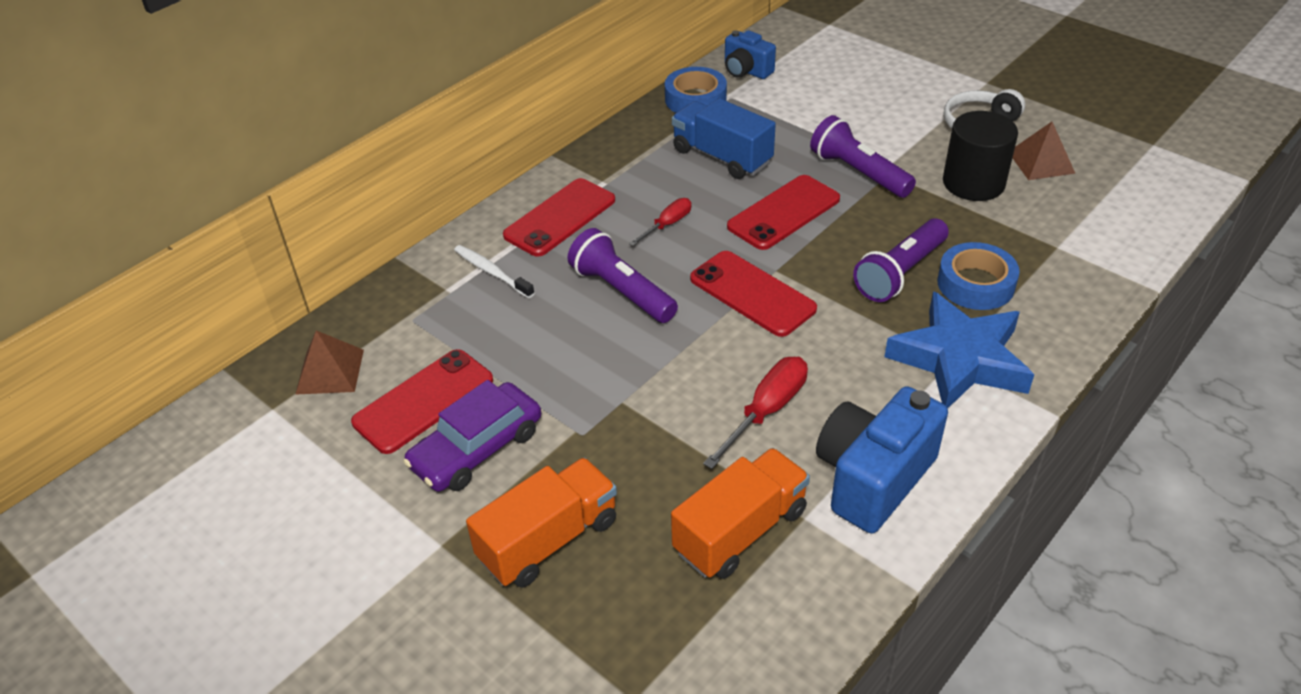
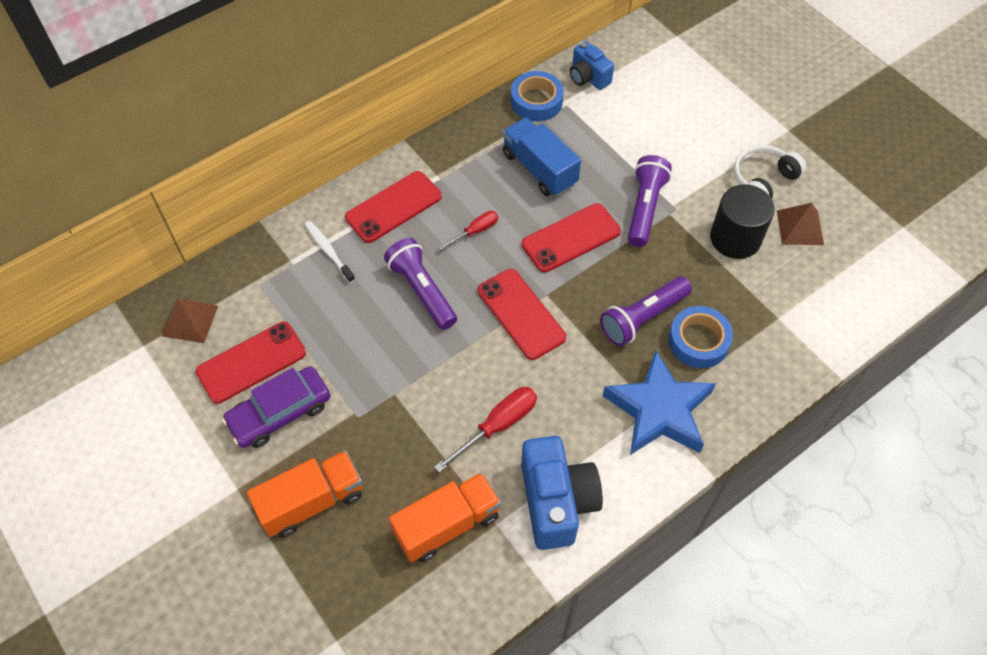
camera: 10 degrees right, 15 degrees up
purple flashlight [810,115,916,198] -> purple flashlight turned 45 degrees clockwise [628,155,672,247]
blue camera [816,386,948,534] -> blue camera turned 120 degrees clockwise [521,436,603,550]

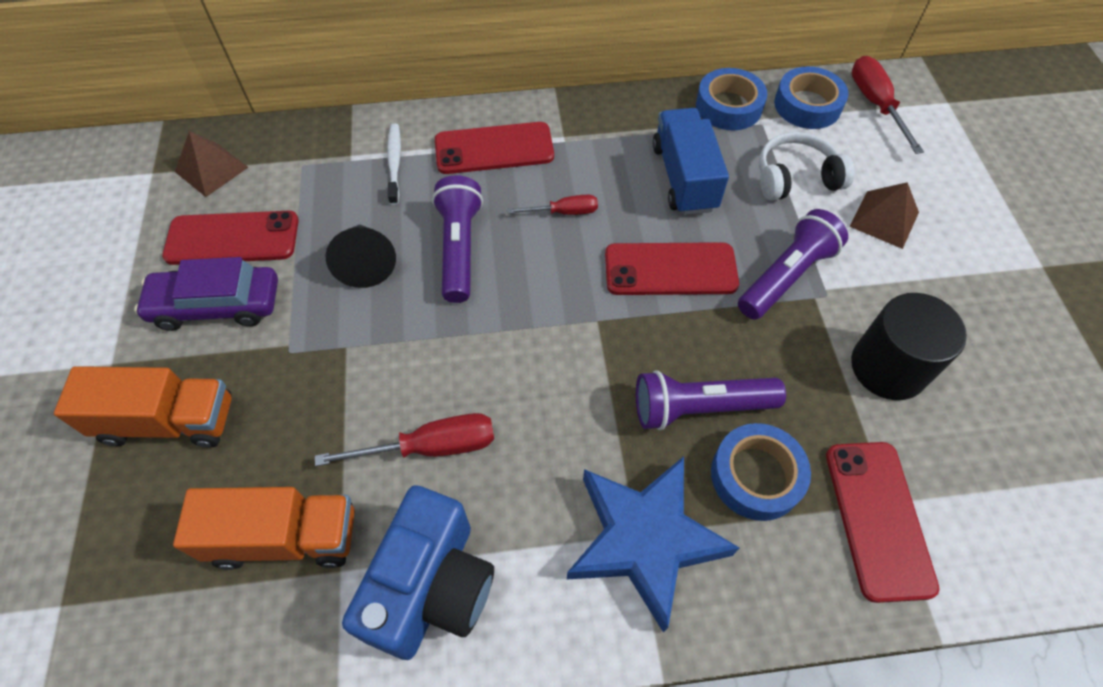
camera: 30 degrees right, 0 degrees up
red phone [478,269,566,360] -> red phone moved to [826,442,939,603]
blue camera [570,41,614,90] -> blue tape [774,67,849,129]
white headphones [733,145,806,199] -> white headphones moved to [759,132,855,201]
brown pyramid [777,203,824,245] -> brown pyramid moved to [849,182,919,249]
none -> black cone [326,225,396,288]
none -> red screwdriver [851,56,924,154]

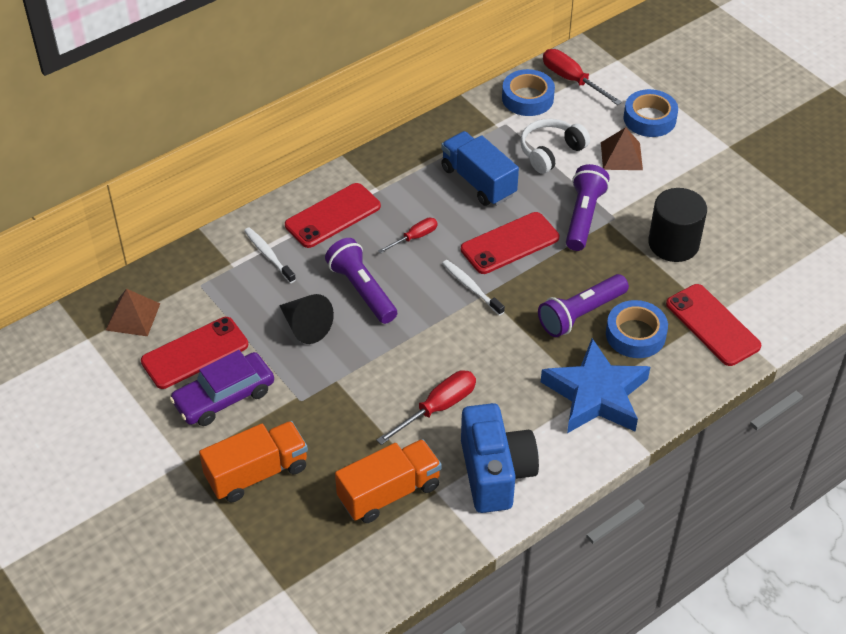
camera: 30 degrees left, 10 degrees down
blue tape [696,68,767,130] -> blue tape moved to [623,89,678,137]
none -> white toothbrush [442,260,505,316]

